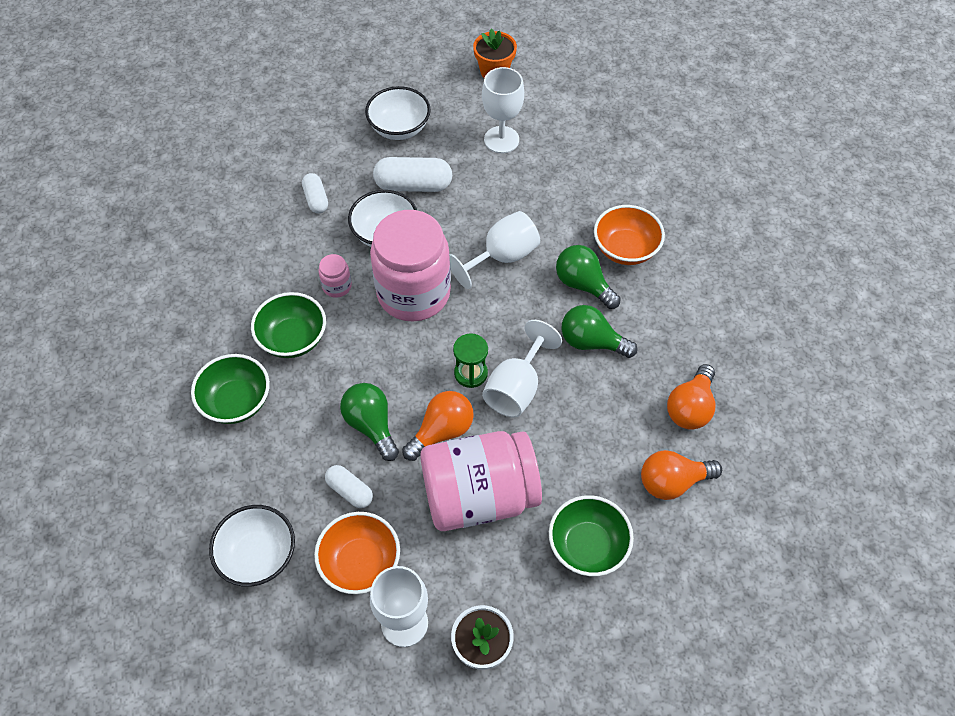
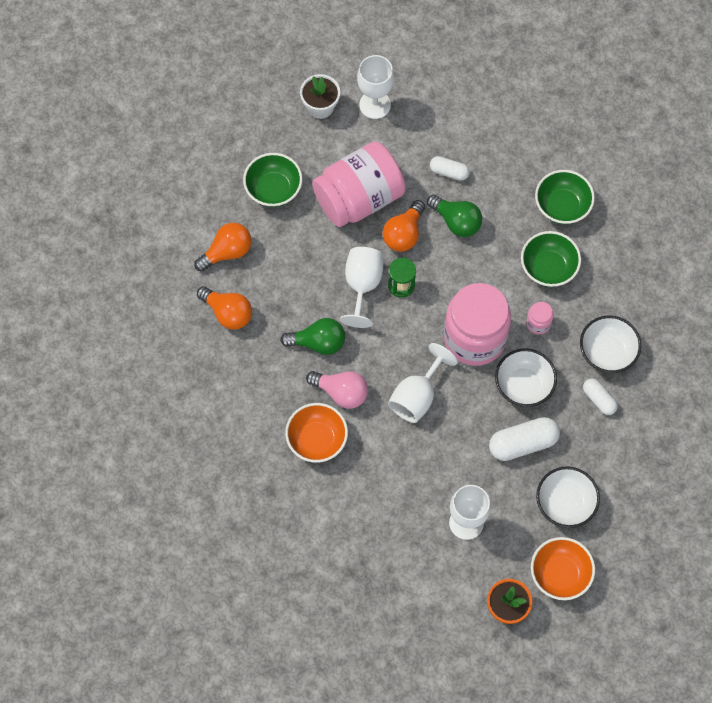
camera: 160 degrees right, 10 degrees up
white bowl [209,505,295,587] -> white bowl moved to [580,315,641,373]
orange bowl [314,512,400,594] -> orange bowl moved to [531,537,595,600]
green light bulb [556,245,621,309] -> pink light bulb [306,371,368,409]
orange light bulb [667,364,716,430] -> orange light bulb turned 120 degrees clockwise [197,286,252,330]

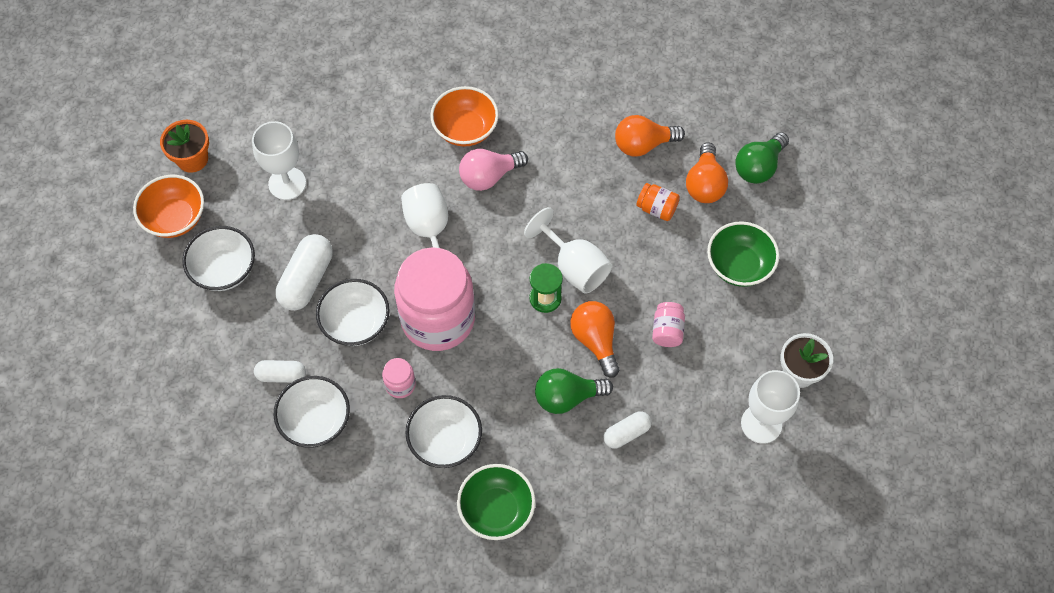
camera: 130 degrees right, 5 degrees down
green light bulb [280,318,345,355] -> green light bulb moved to [735,132,789,184]
pink jar [312,141,406,227] -> pink jar [652,302,685,347], size x0.40
green bowl [521,231,581,287] -> white bowl [405,395,482,468]
none -> orange jar [636,183,680,221]

